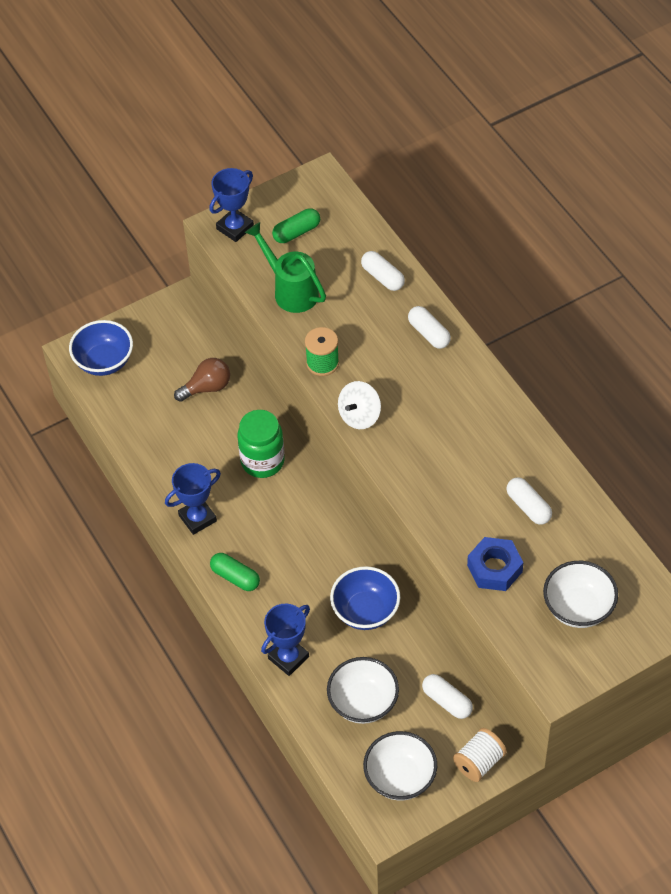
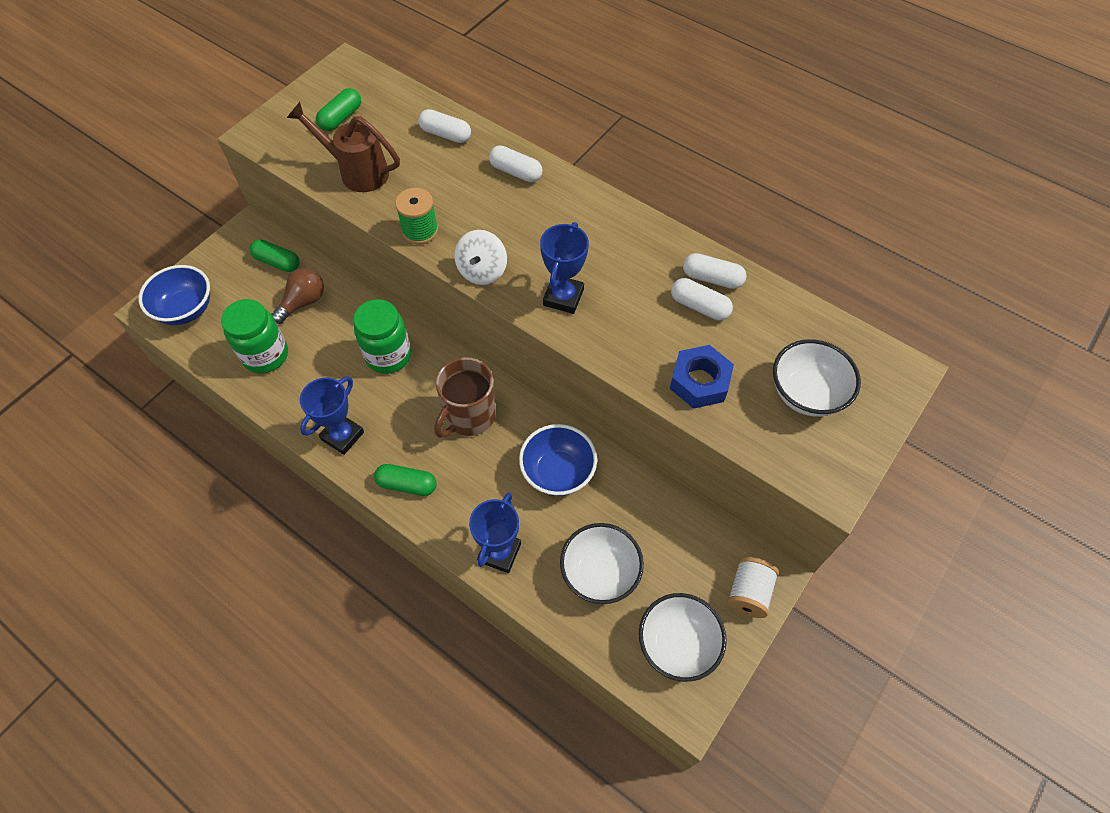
camera: 25 degrees left, 5 degrees up
blue trophy [209,168,254,242] -> blue trophy moved to [540,222,589,314]
green watering can [245,222,326,313] -> brown watering can [287,102,400,192]
white capsule [422,674,473,719] -> white capsule moved to [683,253,746,289]
none -> green jar [221,299,288,373]
none -> green capsule [250,240,300,272]
none -> brown mug [434,357,496,438]

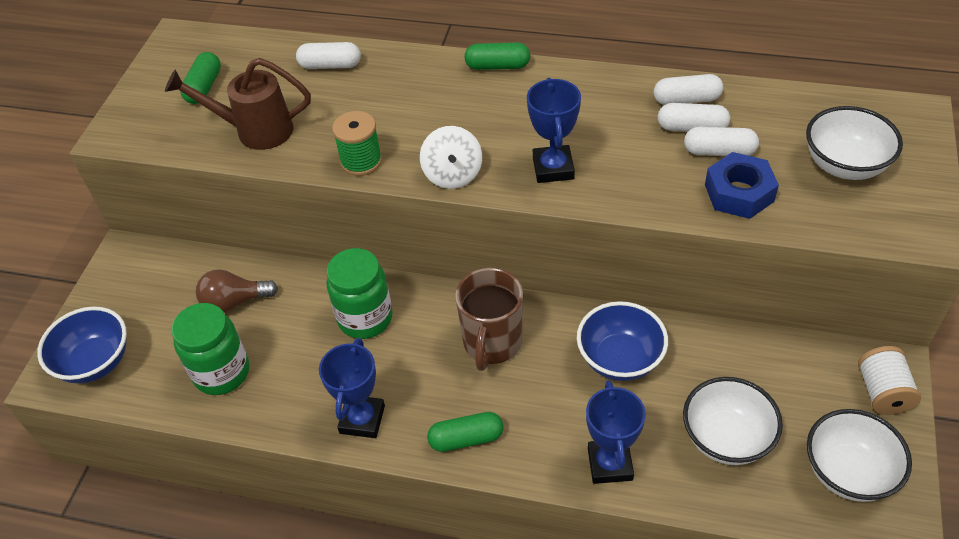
camera: 20 degrees left, 10 degrees down
green capsule [250,240,300,272] -> green capsule moved to [464,42,531,70]
brown light bulb [271,268,324,324] -> brown light bulb turned 120 degrees counterclockwise [196,269,278,313]
white capsule [489,145,543,182] -> white capsule moved to [684,127,759,156]

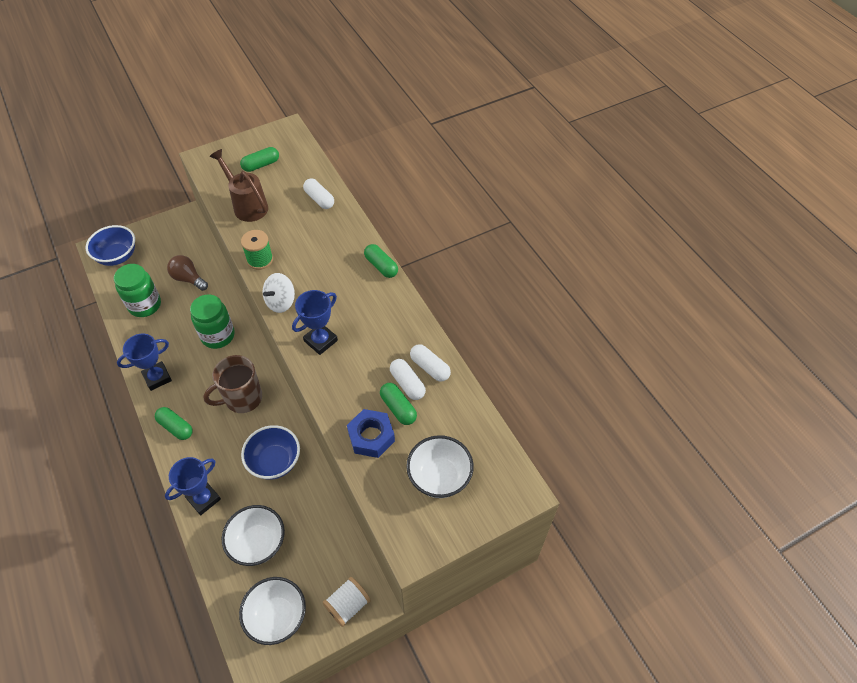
camera: 45 degrees right, 5 degrees up
white capsule [684,127,759,156] -> green capsule [380,383,417,425]

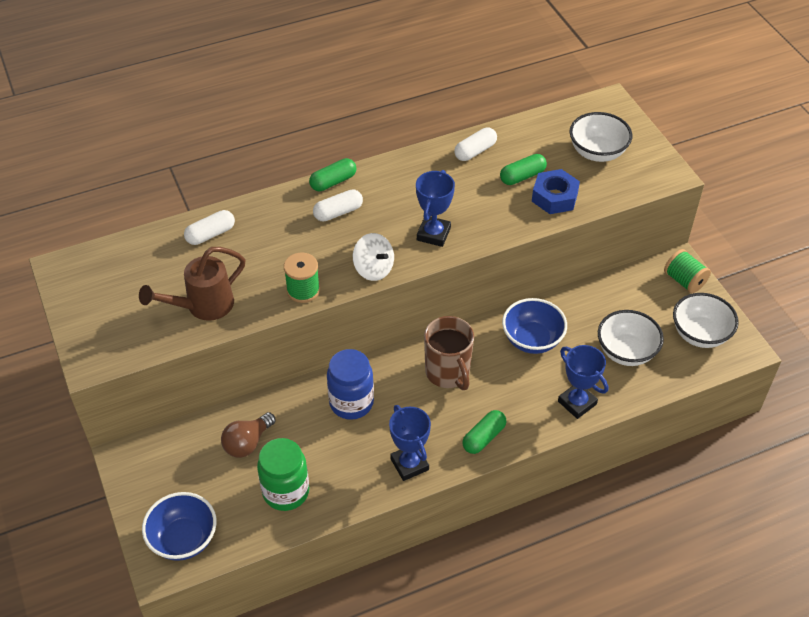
camera: 85 degrees left, 5 degrees down
green jar [190,294,235,349] -> blue jar [327,349,374,420]
green capsule [240,147,279,172] -> none
blue trophy [292,290,338,355] -> blue trophy turned 60 degrees clockwise [416,170,455,247]
white spool [323,577,371,627] -> green spool [664,249,711,293]
white capsule [390,359,426,400] -> white capsule moved to [313,189,363,222]

